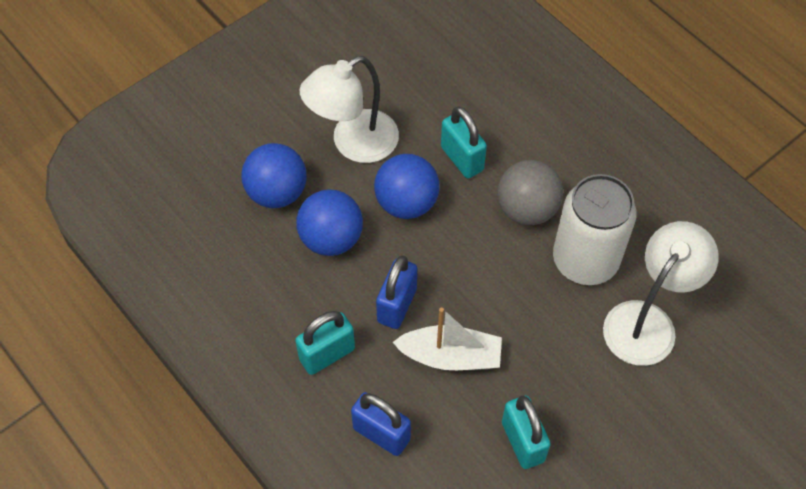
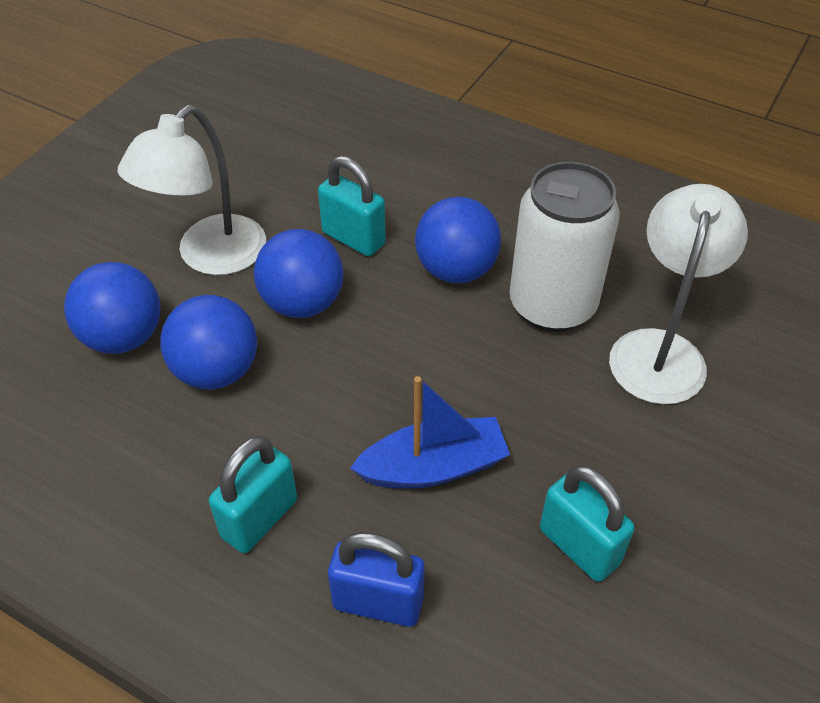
camera: 20 degrees left, 10 degrees down
blue padlock [376,256,417,329] -> none
white boat [393,308,502,370] -> blue boat [350,376,510,489]
grey ball [497,160,563,225] -> blue ball [415,197,501,283]

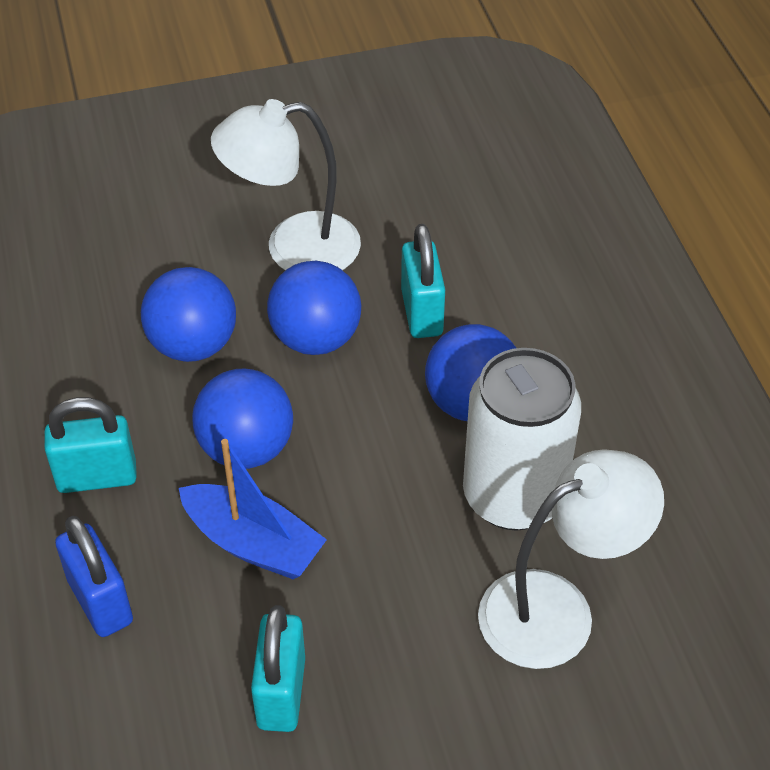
camera: 45 degrees right, 0 degrees up
blue ball [64,262,161,354] -> blue ball moved to [192,369,293,469]

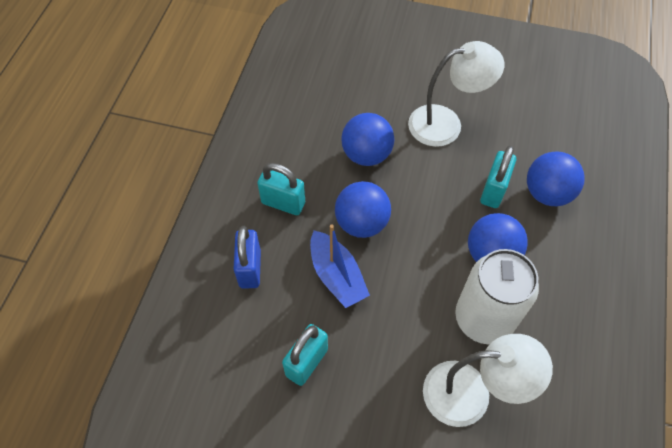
camera: 30 degrees right, 10 degrees up
white lamp [211,99,361,270] -> white lamp turned 150 degrees clockwise [408,41,504,147]
blue ball [267,261,361,355] -> blue ball moved to [527,151,585,206]

